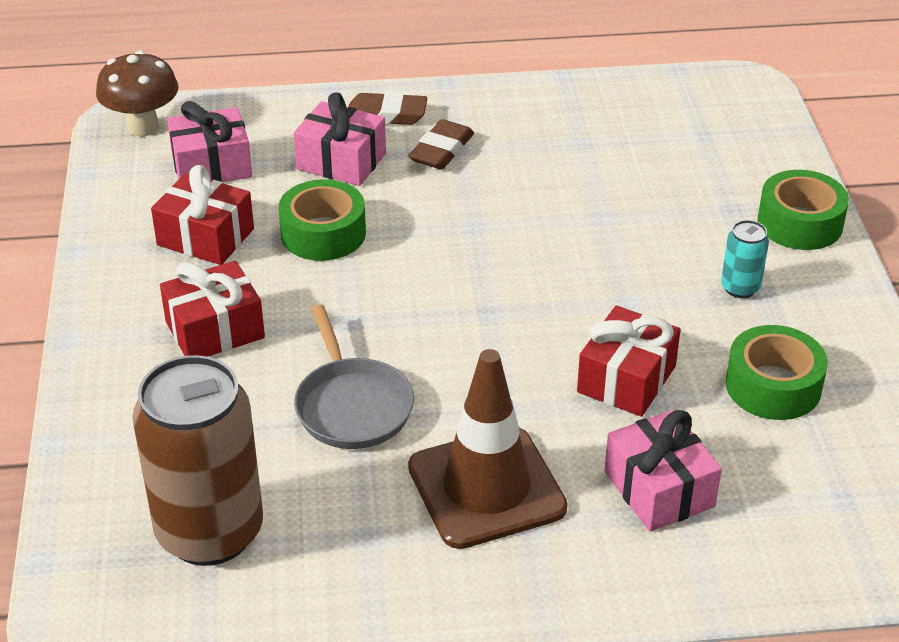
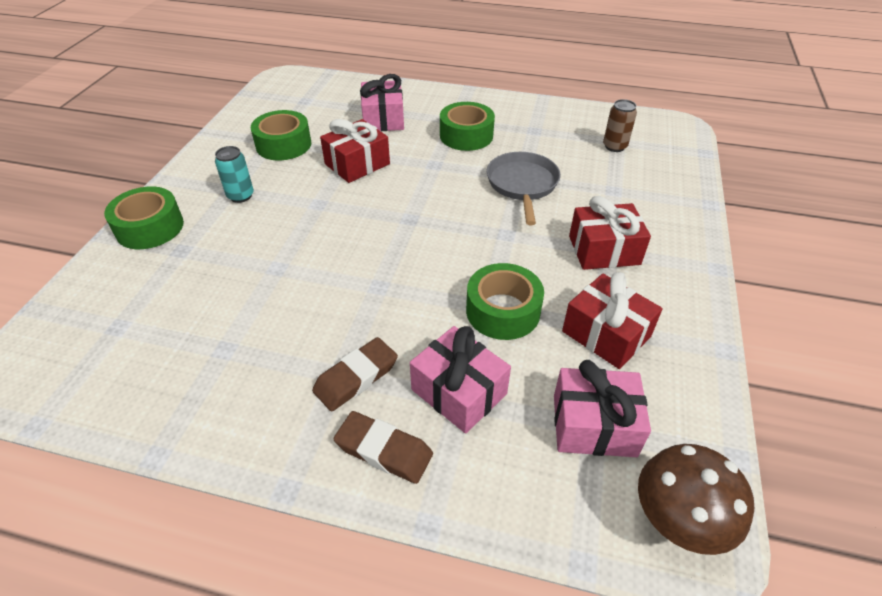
camera: 160 degrees left, 5 degrees up
brown can [132,355,263,566] -> brown can [603,99,637,152], size x0.43
brown traffic cone [408,349,568,549] -> green tape [440,102,495,151]

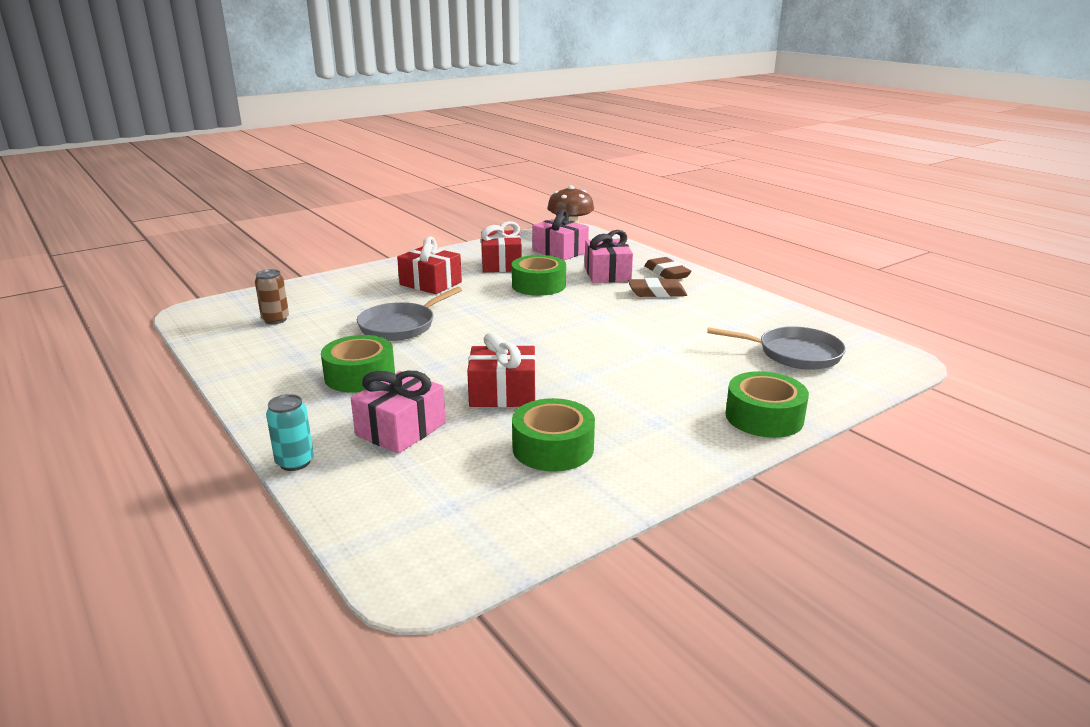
camera: 140 degrees left, 20 degrees down
turquoise can [215,146,254,203] -> turquoise can moved to [266,394,314,471]
none -> grey pan [707,326,846,370]

